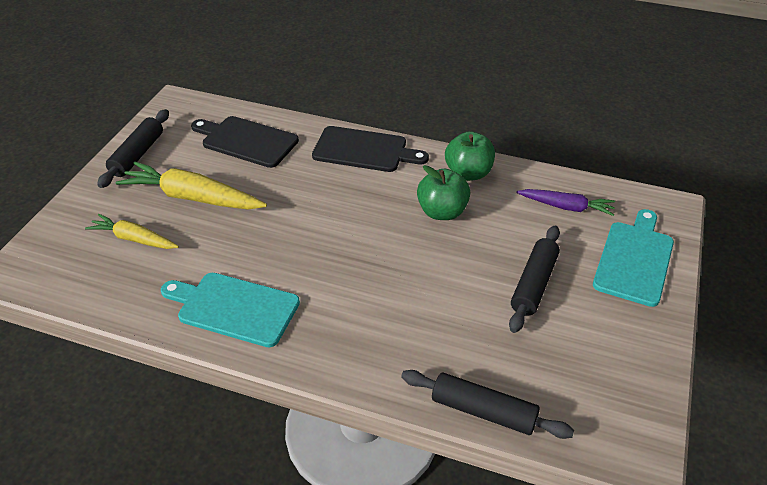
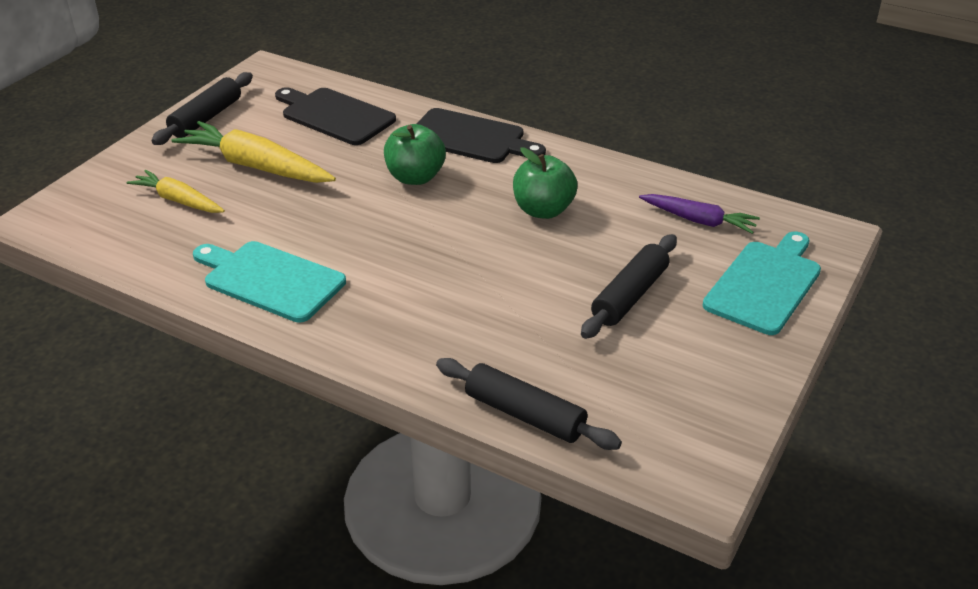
camera: 10 degrees right, 5 degrees down
green apple [445,131,495,181] -> green apple moved to [384,124,446,185]

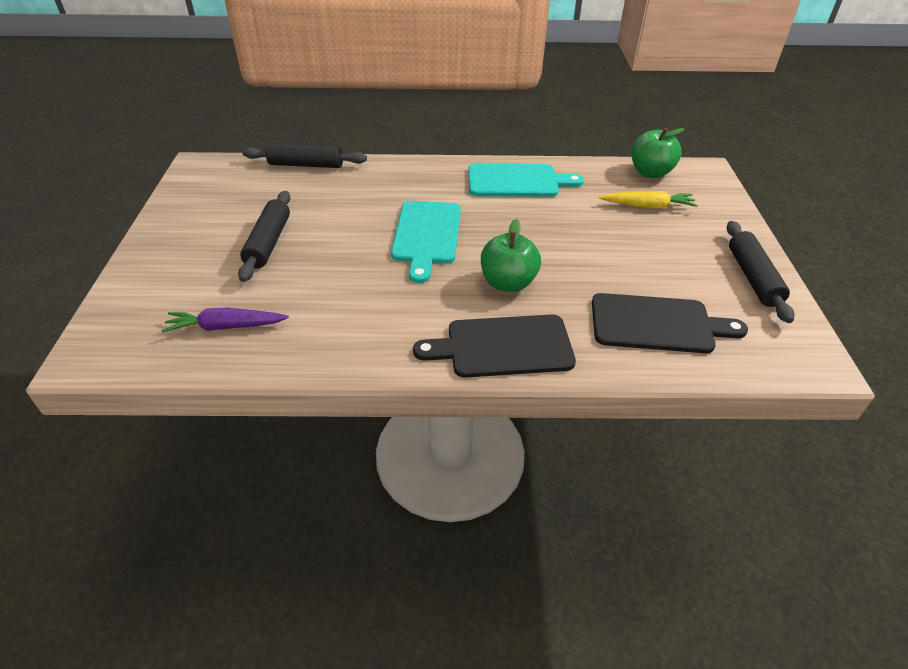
camera: 150 degrees right, 5 degrees up
yellow carrot [172,121,336,183] -> none
green apple [513,147,578,219] -> green apple moved to [631,128,684,178]
turquoise cutting board [703,232,821,335] -> turquoise cutting board moved to [391,201,461,283]

